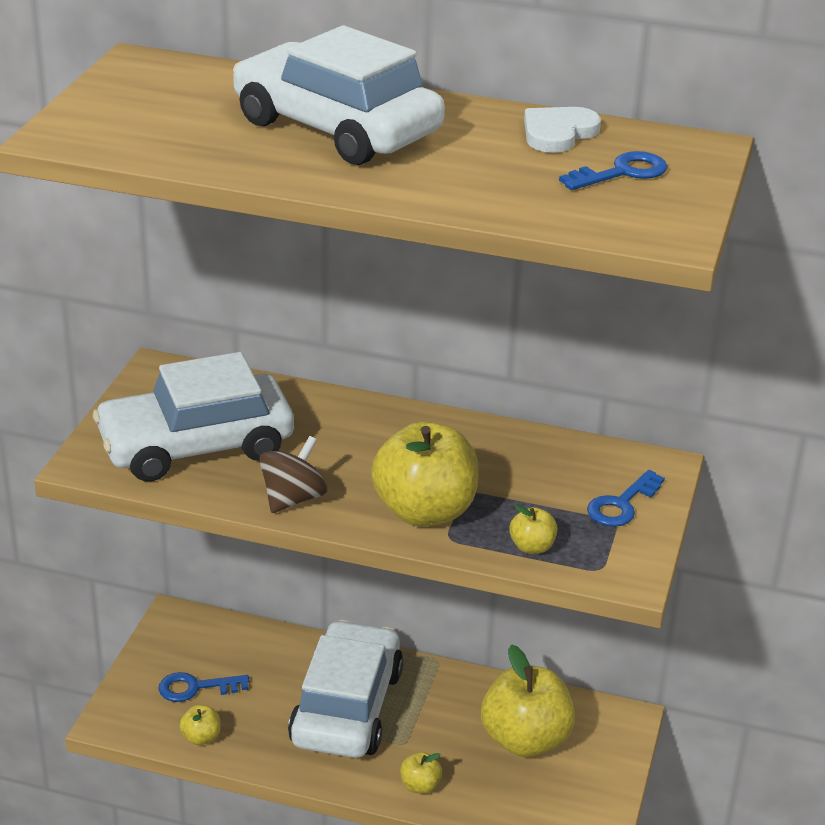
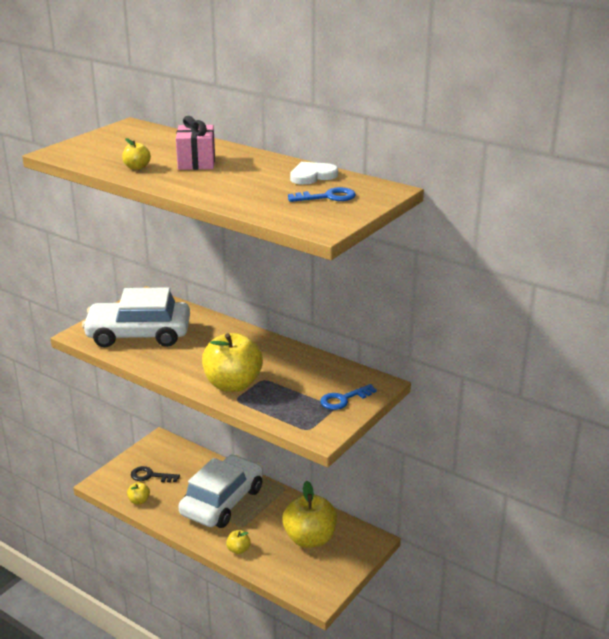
camera: 20 degrees right, 5 degrees down
blue key [158,672,249,702] -> black key [131,466,180,482]
white car [233,25,445,165] -> pink gift [176,116,215,170]
brown spinning top [259,436,327,513] -> none
yellow apple [509,504,558,554] -> yellow apple moved to [122,138,151,170]

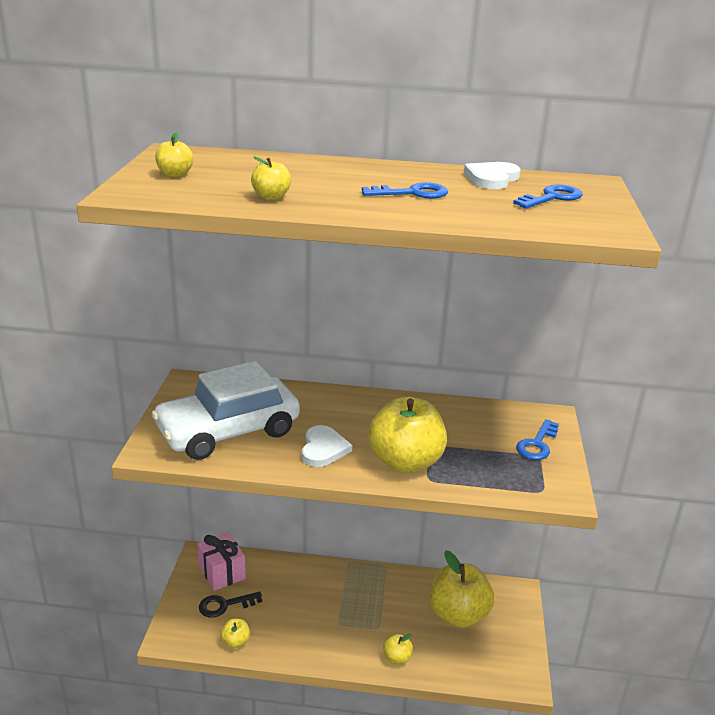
camera: 30 degrees left, 0 degrees up
pink gift [176,116,215,170] -> pink gift moved to [197,532,246,591]
white car [178,455,263,528] -> none
none -> yellow apple [155,133,194,177]
none -> white heart [302,425,352,467]
none -> blue key [362,182,448,199]

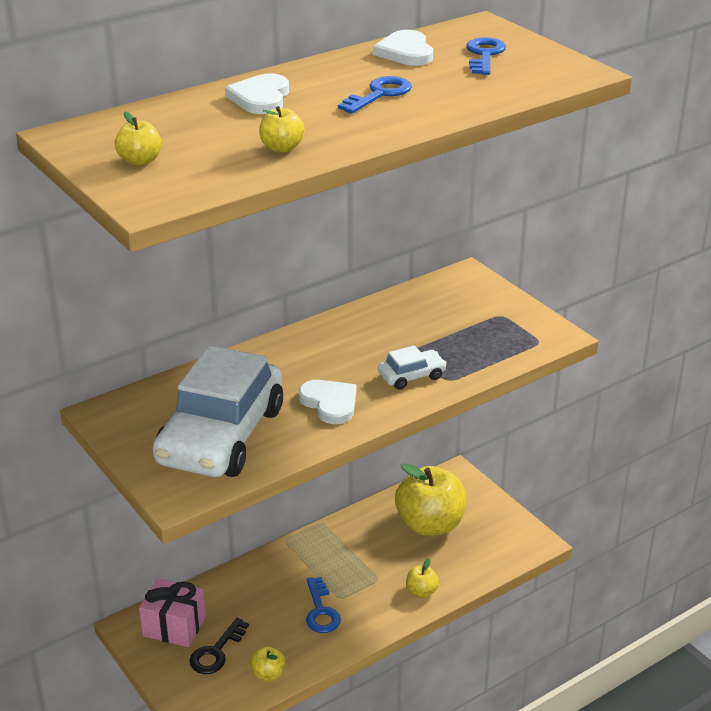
camera: 40 degrees left, 5 degrees up
yellow apple [368,396,447,473] -> white car [378,345,447,390]
blue key [516,419,559,460] -> blue key moved to [306,577,341,633]
none -> white heart [225,74,289,114]

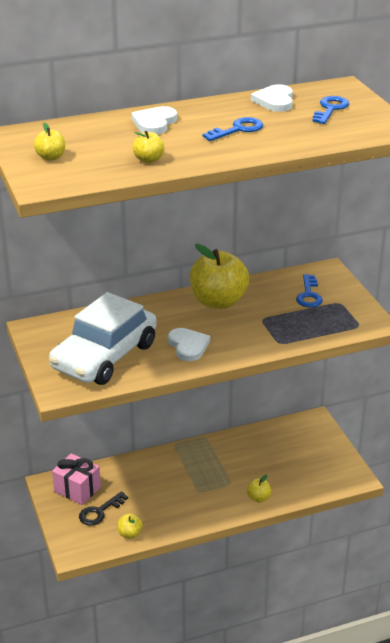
camera: 15 degrees right, 0 degrees up
blue key [306,577,341,633] -> blue key moved to [296,274,323,308]
white car [378,345,447,390] -> none
yellow apple [395,463,466,536] -> yellow apple moved to [190,244,249,309]

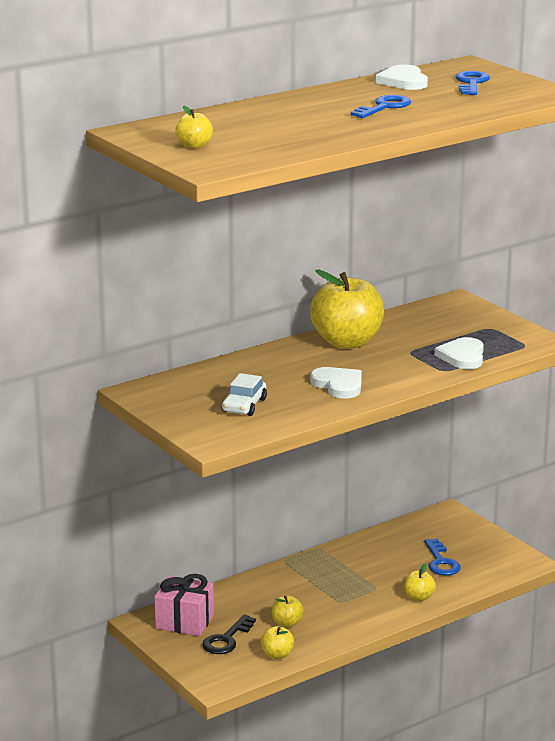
camera: 15 degrees left, 10 degrees down
white car [49,292,157,385] -> white car [222,373,267,416], size x0.42
white heart [131,106,177,135] -> white heart moved to [434,337,484,369]
yellow apple [133,131,165,163] -> yellow apple moved to [272,595,304,627]
blue key [296,274,323,308] -> blue key moved to [424,539,460,576]

